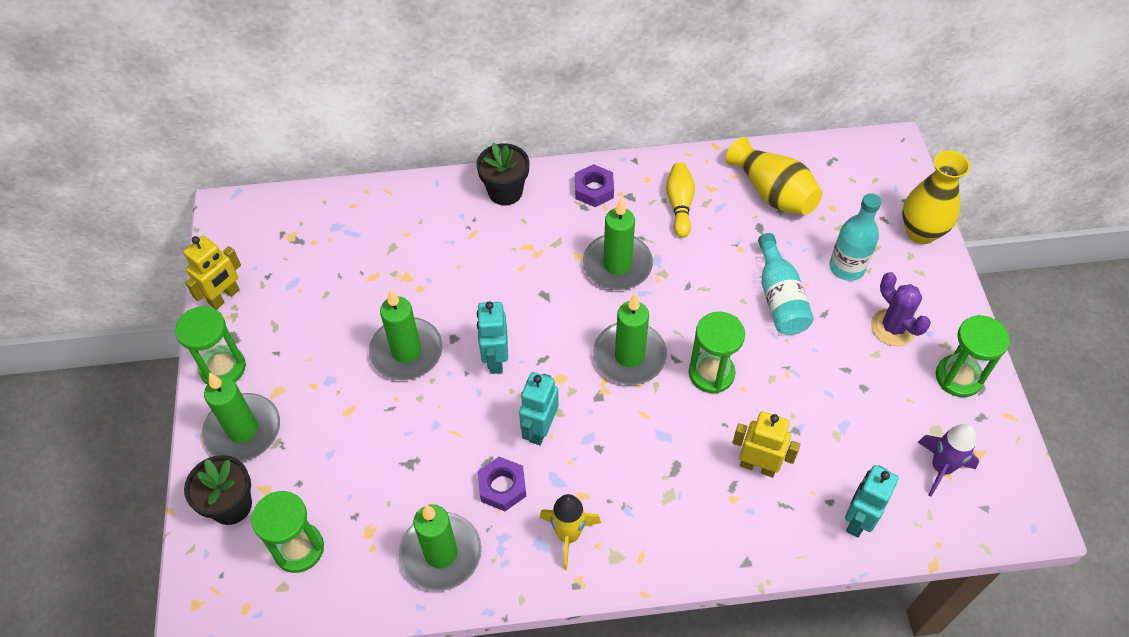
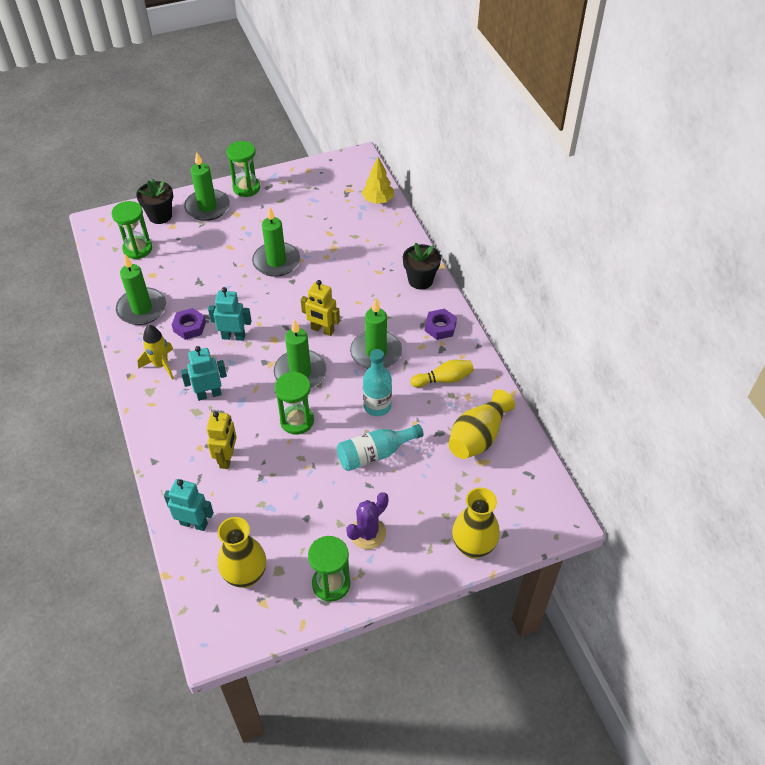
camera: 75 degrees right, 5 degrees down
yellow robot [183,236,241,310] -> yellow robot moved to [301,280,340,336]
turquoise robot [477,301,508,374] -> turquoise robot moved to [181,346,227,401]
turquoise bottle [829,193,881,281] -> turquoise bottle moved to [363,349,392,416]
purple rocket [918,424,979,496] -> yellow vase [218,517,266,588]
none -> yellow tree [362,157,394,204]

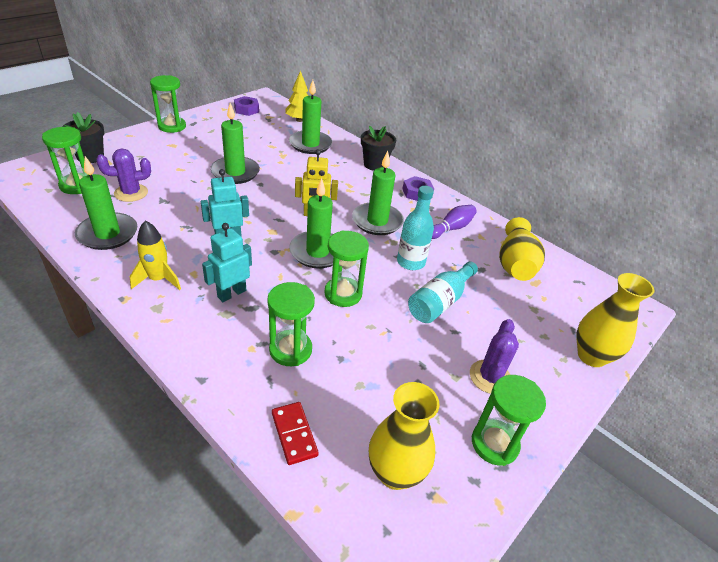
camera: 30 degrees left, 10 degrees down
turquoise robot [164,479,214,531] -> red domino [272,402,319,465]
purple nut [172,308,206,340] -> purple nut moved to [234,96,259,116]
green candle [184,152,230,221] -> green candle moved to [289,80,333,154]
yellow robot [207,411,237,469] -> green hourglass [267,282,315,366]
yellow bowling pin [411,360,474,388] -> purple bowling pin [432,205,477,239]
none -> purple cactus [96,148,151,202]

